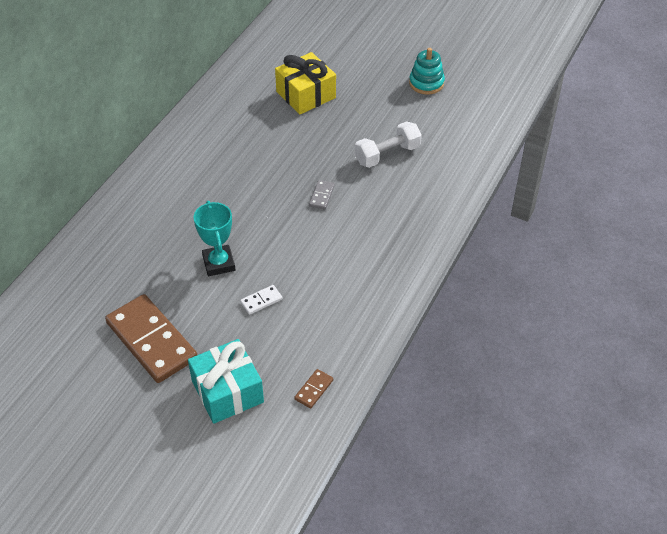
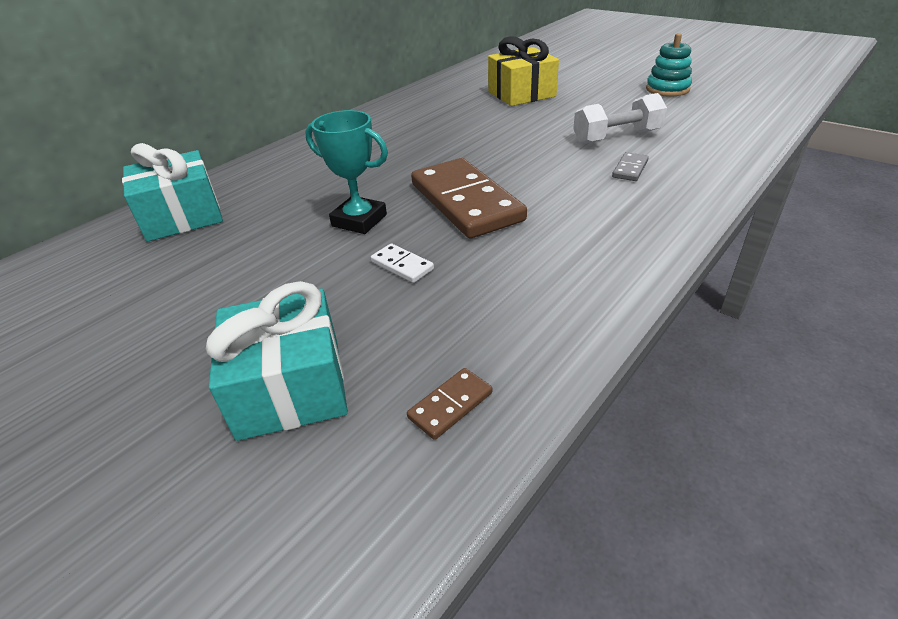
camera: 15 degrees right, 10 degrees down
brown domino [105,294,197,383] -> brown domino moved to [411,158,527,238]
turquoise trophy [194,201,235,276] -> turquoise trophy turned 60 degrees counterclockwise [305,110,388,234]
white domino [240,285,282,315] -> white domino turned 60 degrees clockwise [371,244,434,283]
grey domino [309,180,335,210] -> grey domino moved to [612,152,649,181]
none -> turquoise gift [122,143,223,242]

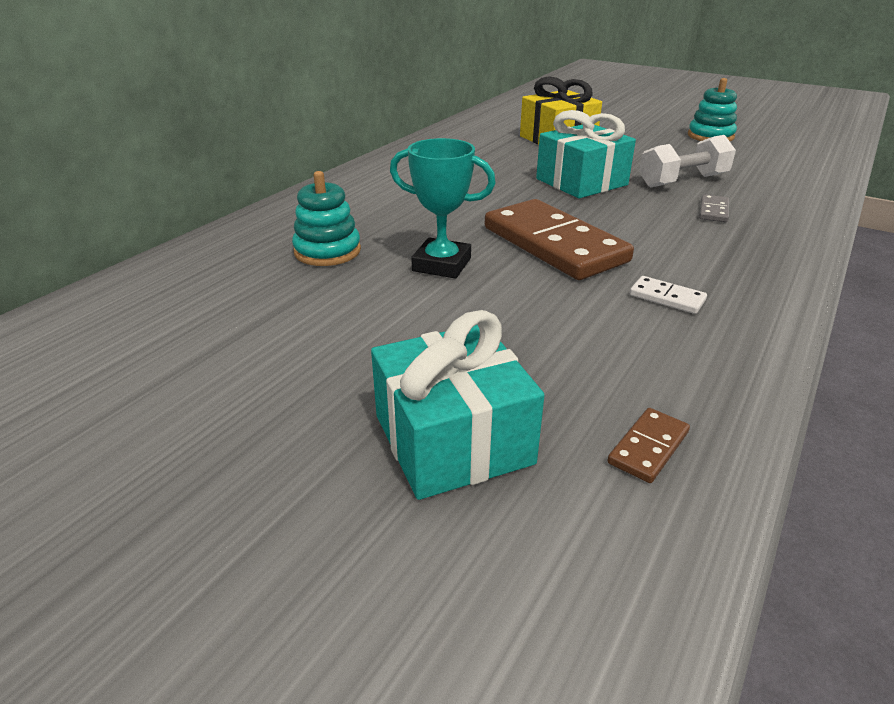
camera: 10 degrees left, 5 degrees down
turquoise gift [122,143,223,242] -> turquoise gift moved to [536,110,636,198]
white domino [371,244,434,283] -> white domino moved to [630,276,707,314]
none -> turquoise stacking toy [292,171,361,266]

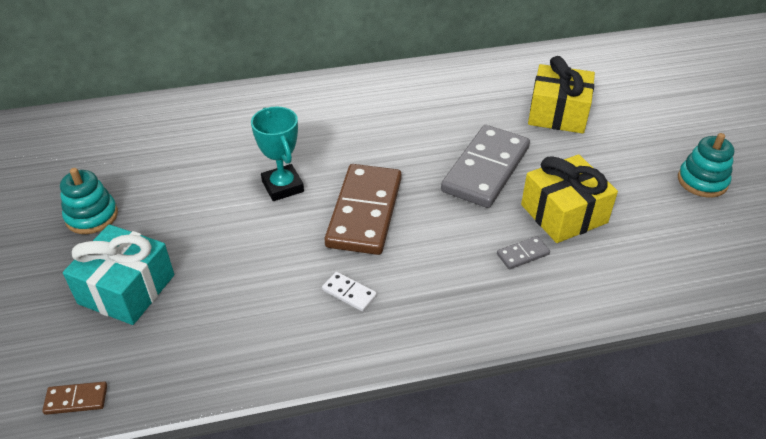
camera: 45 degrees right, 10 degrees up
turquoise stacking toy [292,171,361,266] -> turquoise stacking toy moved to [60,168,118,234]
turquoise gift [536,110,636,198] -> grey domino [441,125,530,208]
brown domino [607,408,690,483] -> brown domino moved to [42,382,107,415]
white domino [630,276,707,314] -> white domino turned 45 degrees counterclockwise [322,272,377,312]
white dumbbell [639,135,736,188] -> yellow gift [521,155,618,243]

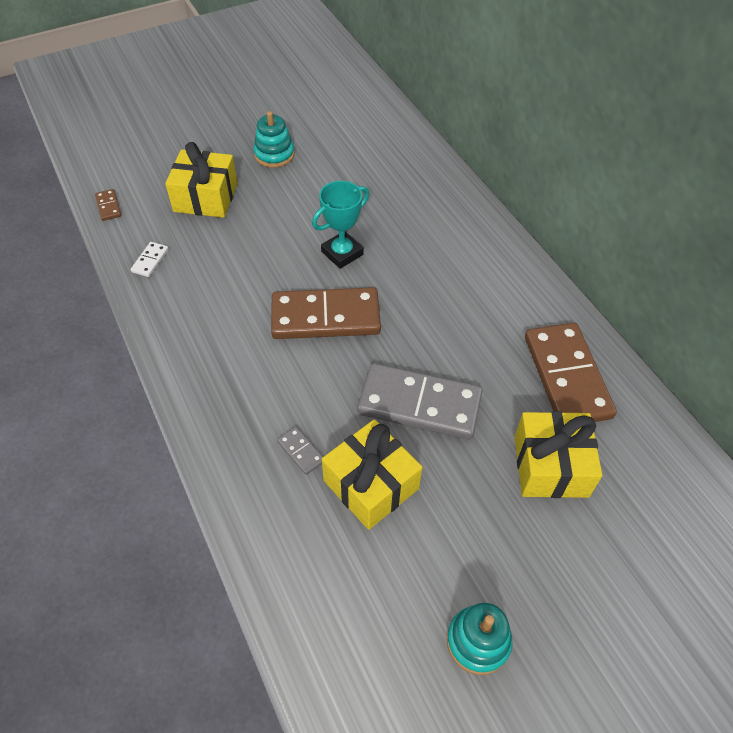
camera: 75 degrees right, 10 degrees up
turquoise gift [63,224,174,325] -> yellow gift [165,142,238,218]
white domino [322,272,377,312] -> white domino moved to [131,242,169,277]
none -> brown domino [525,323,617,422]

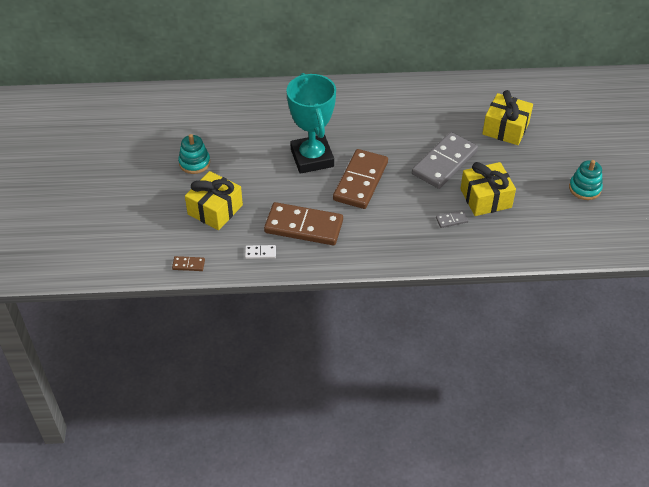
camera: 65 degrees left, 5 degrees down
white domino [131,242,169,277] -> white domino turned 45 degrees counterclockwise [245,245,276,259]
turquoise trophy [312,181,369,269] -> turquoise trophy [287,73,336,174], size x1.70
brown domino [525,323,617,422] -> brown domino moved to [264,202,343,245]

